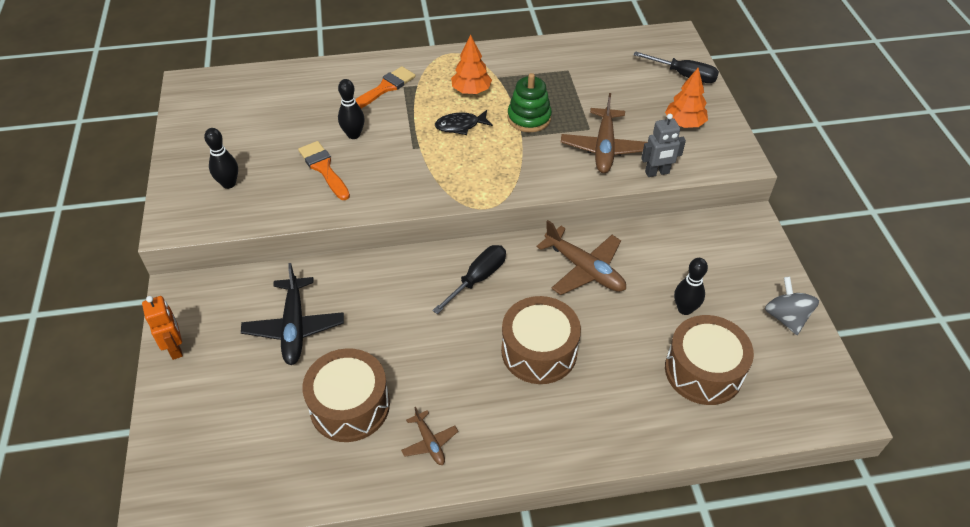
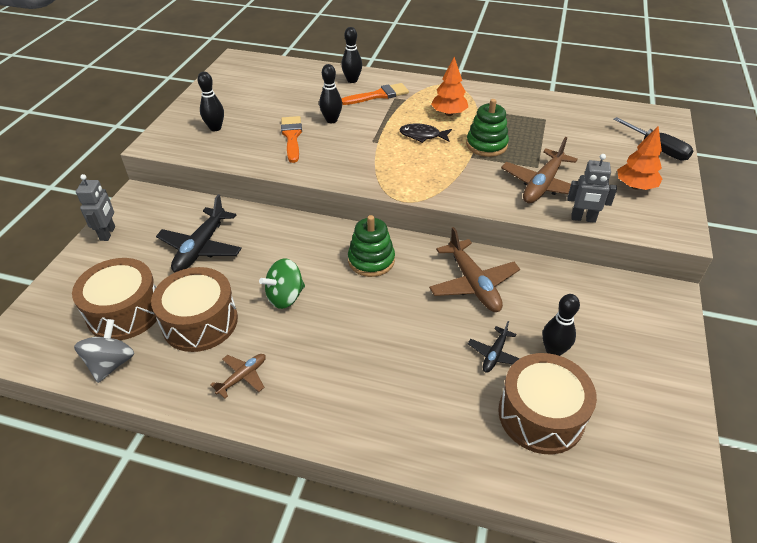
camera: 25 degrees right, 5 degrees down
orange robot [142,296,183,360] -> grey robot [76,174,115,241]
brown plane [401,407,458,465] -> brown plane turned 135 degrees counterclockwise [210,354,266,398]
black screwdriver [432,245,506,314] -> green stacking toy [348,215,395,277]
brown drum [501,296,581,384] -> brown drum moved to [72,258,157,340]
grey spinning top [765,277,819,335] -> grey spinning top moved to [74,319,134,383]
none -> green spinning top [259,258,305,309]
none -> black bowling pin [341,27,362,83]
none -> black plane [468,321,520,373]

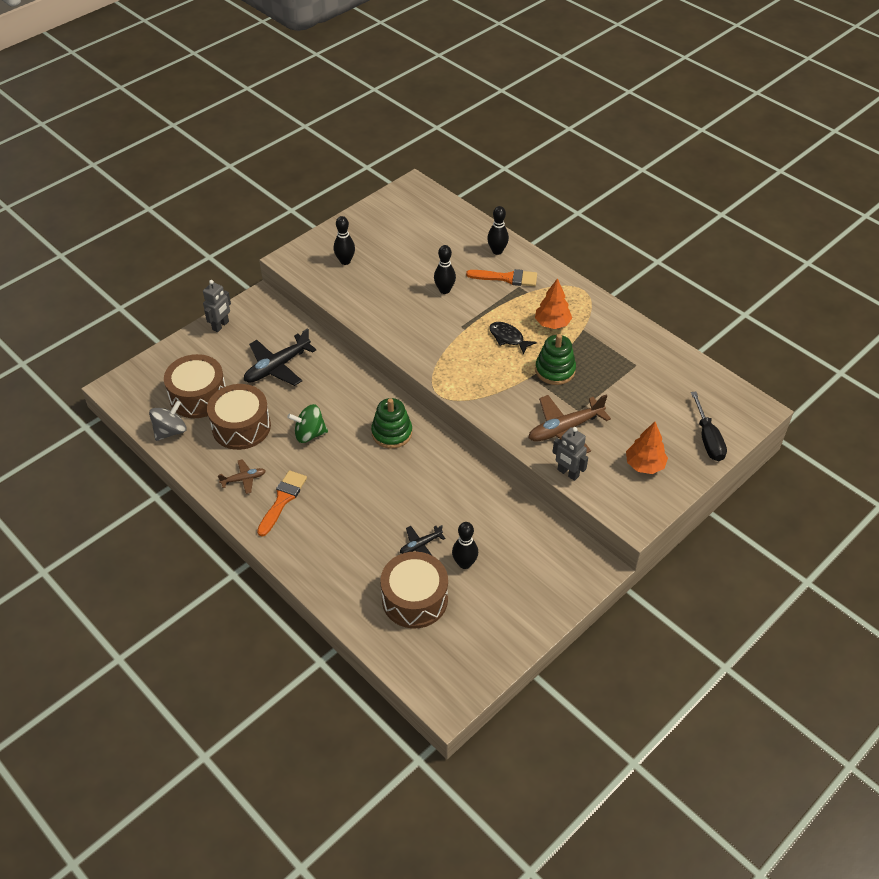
camera: 30 degrees right, 5 degrees up
orange brush [281,116,302,163] -> orange brush moved to [257,470,307,537]
brown plane [429,227,520,312] -> none

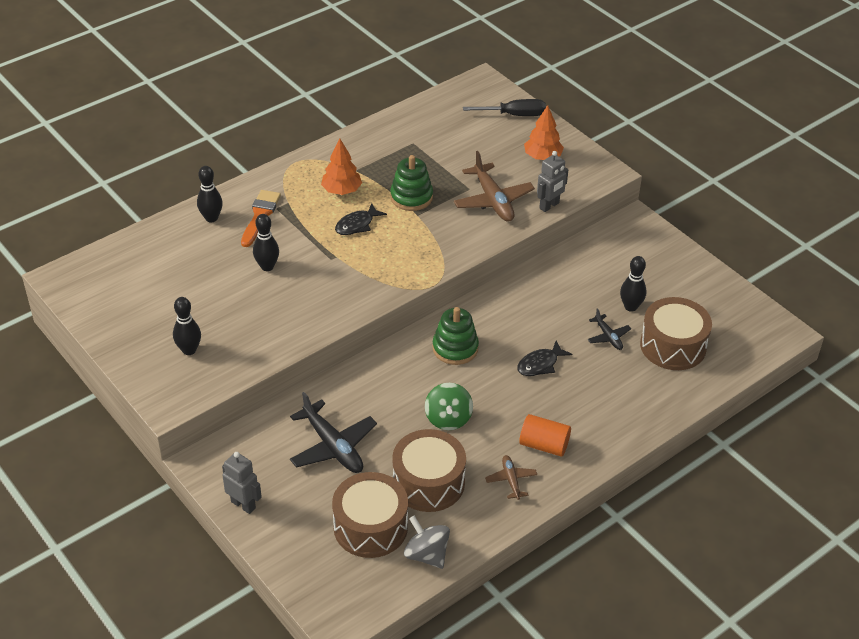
camera: 85 degrees left, 5 degrees down
orange brush [257,470,307,537] -> orange cylinder [519,414,571,457]
none -> black fish [517,341,572,376]

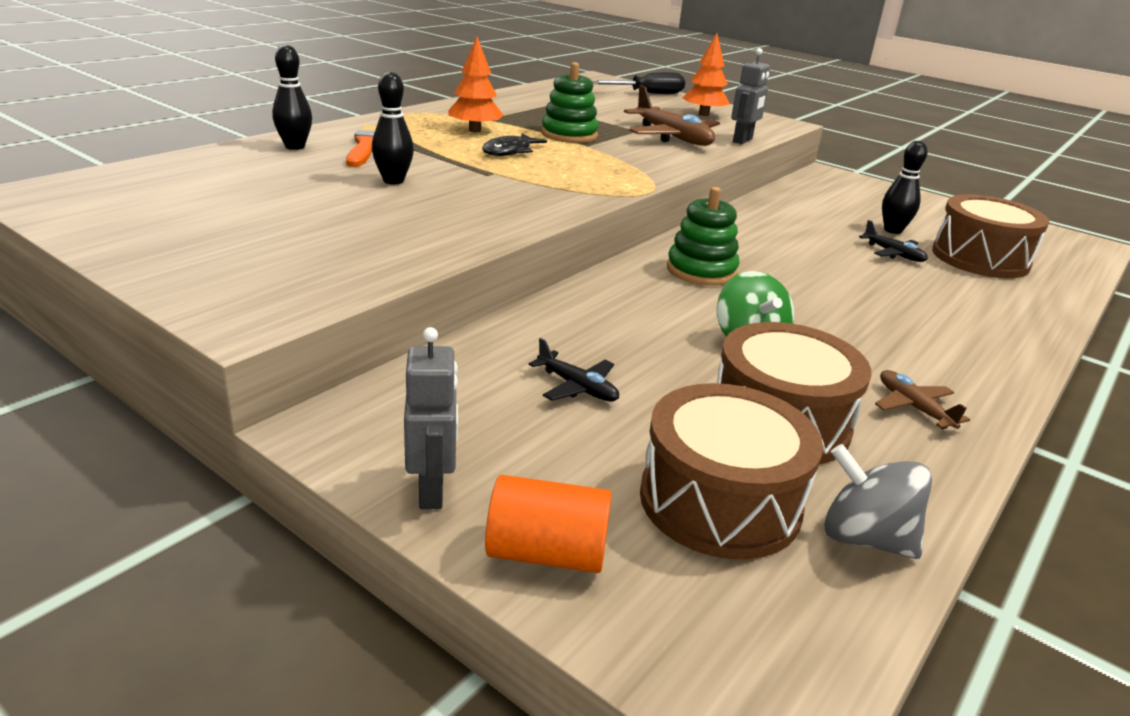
camera: 15 degrees left, 15 degrees down
black bowling pin [173,297,201,355] -> none
grey robot [222,452,262,514] -> grey robot turned 60 degrees clockwise [404,327,458,509]
black plane [290,392,377,473] -> black plane [529,338,619,402], size x0.53
black fish [517,341,572,376] -> none
orange cylinder [519,414,571,457] -> orange cylinder moved to [485,475,612,573]

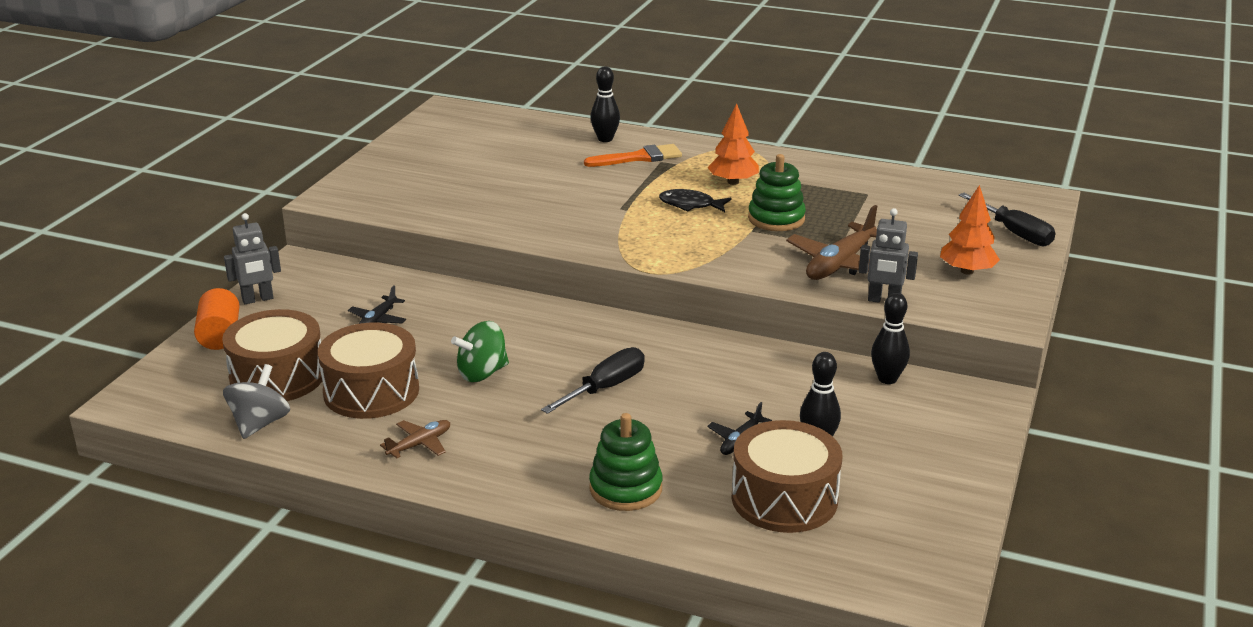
camera: 75 degrees right, 0 degrees up
black bowling pin [372,72,414,184] -> black bowling pin moved to [871,293,910,384]
green stacking toy [667,187,740,286] -> green stacking toy moved to [589,413,662,511]
none -> black screwdriver [541,347,645,414]

